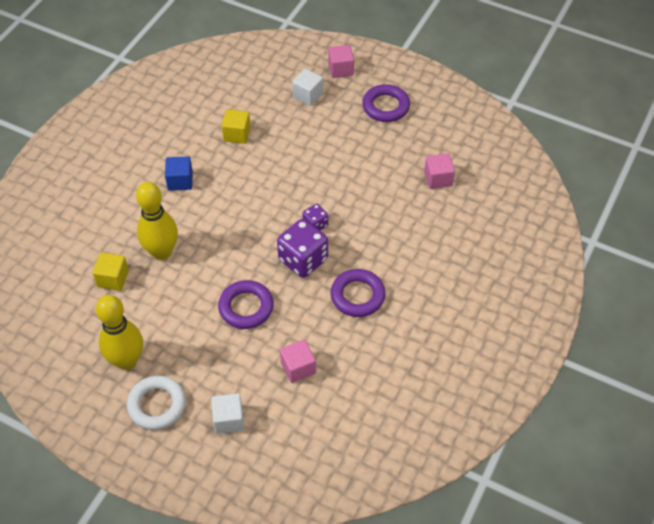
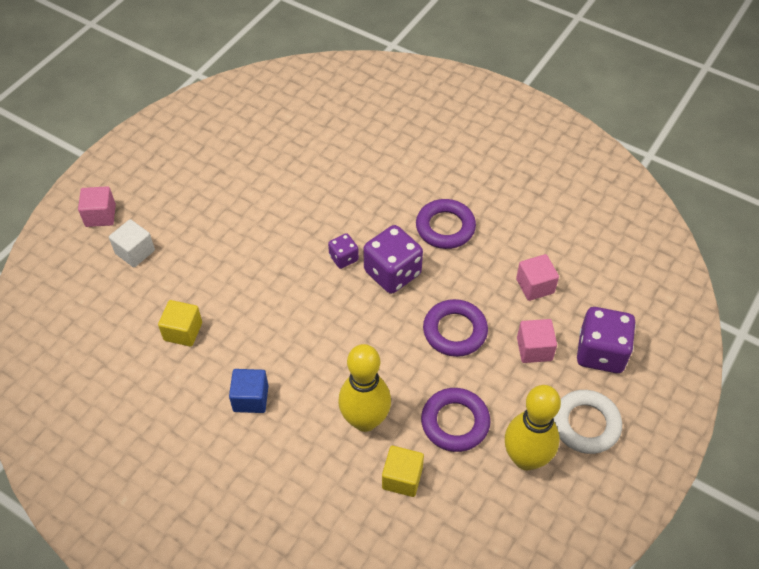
camera: 85 degrees left, 0 degrees up
white cube [211,393,244,434] -> purple dice [577,307,636,373]
purple ring [362,84,410,122] -> purple ring moved to [421,388,490,452]
pink cube [424,153,455,189] -> pink cube moved to [517,319,557,363]

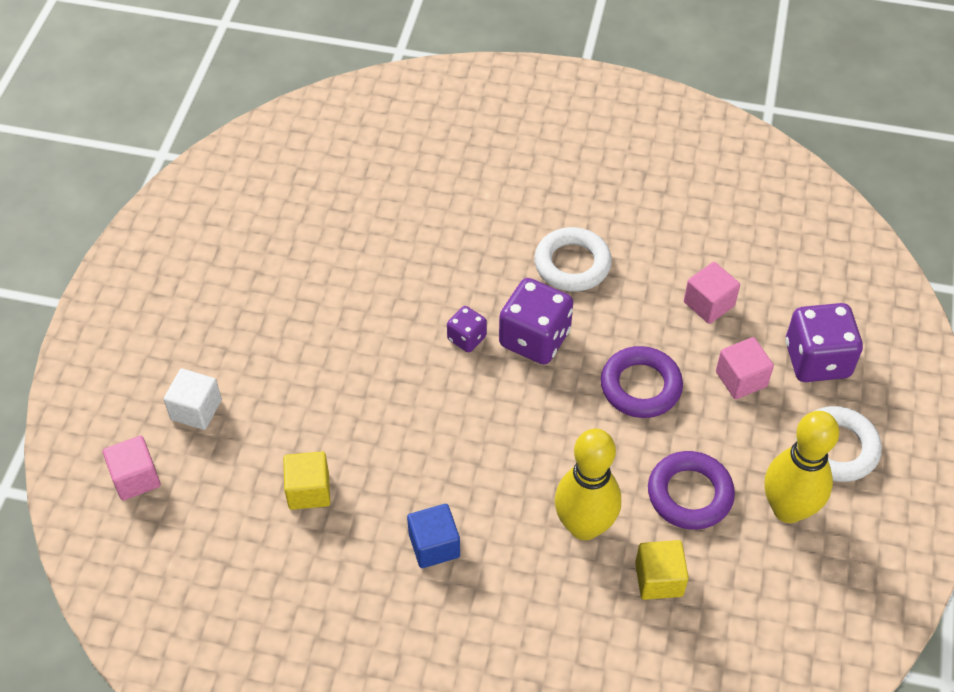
camera: 20 degrees left, 0 degrees up
pink cube [78,186,116,227] -> pink cube moved to [103,436,161,500]
purple ring [416,199,476,249] -> white ring [534,227,612,292]

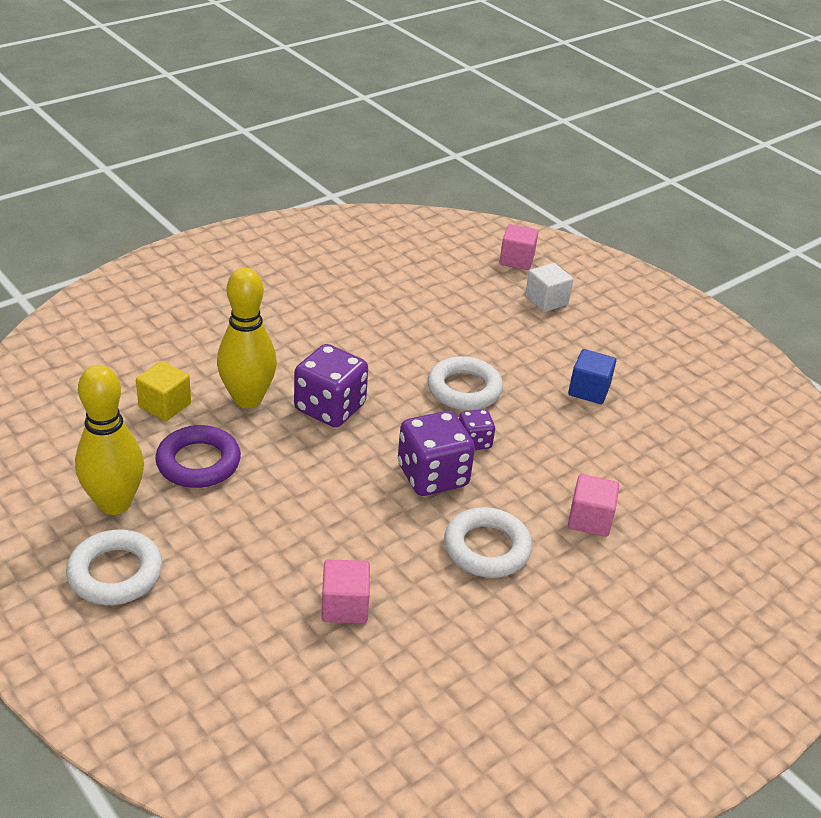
camera: 125 degrees right, 15 degrees down
yellow cube [283,451,330,510] -> none
blue cube [407,504,460,568] -> blue cube moved to [568,349,616,404]
purple ring [601,346,683,418] -> none
pink cube [716,337,774,399] -> pink cube moved to [568,474,619,537]
purple dice [786,303,863,382] -> purple dice moved to [294,344,368,427]
none -> white ring [428,356,503,410]

